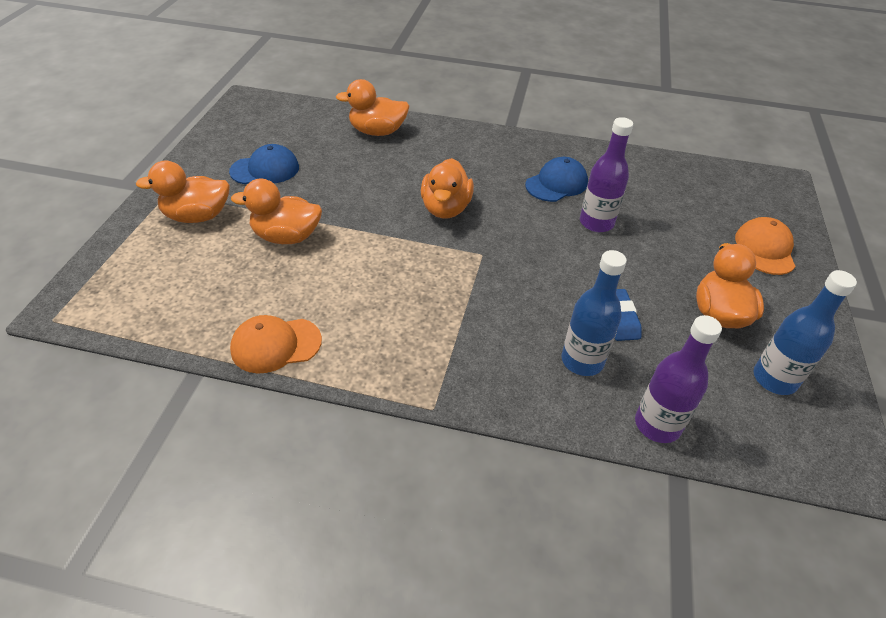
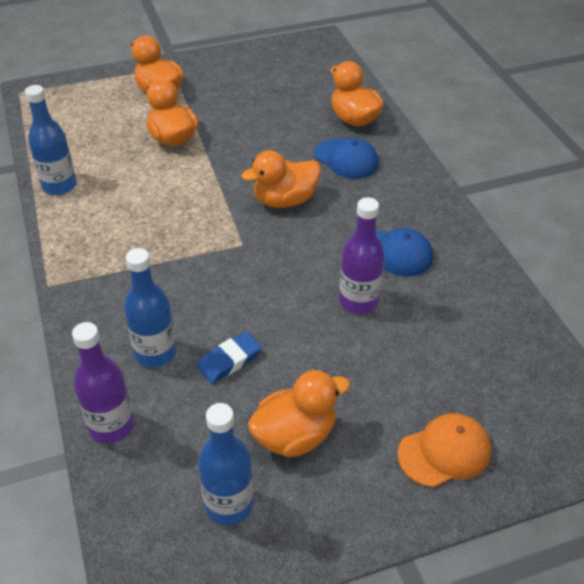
camera: 60 degrees right, 0 degrees up
blue cap [229,144,299,184] -> blue cap moved to [315,138,379,179]
orange cap [230,315,322,374] -> blue bottle [25,85,77,195]

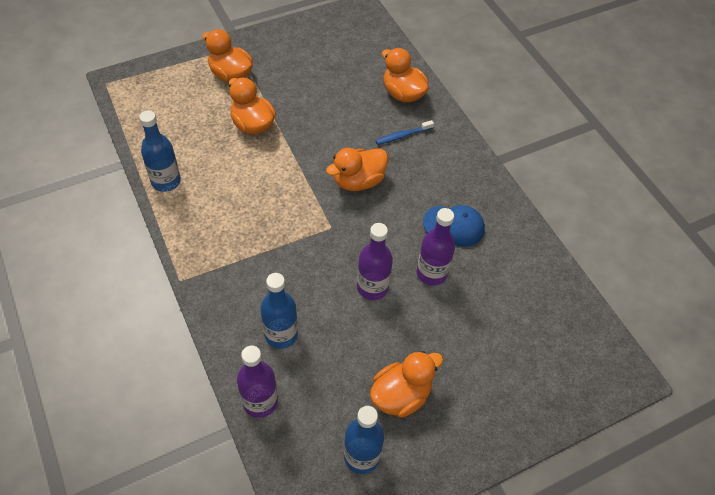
camera: 10 degrees left, 10 degrees up
blue eraser [197,331,262,384] -> none
blue cap [315,138,379,179] -> blue toothbrush [376,120,434,145]
orange cap [397,413,491,487] -> none
none -> purple bottle [357,223,393,300]

